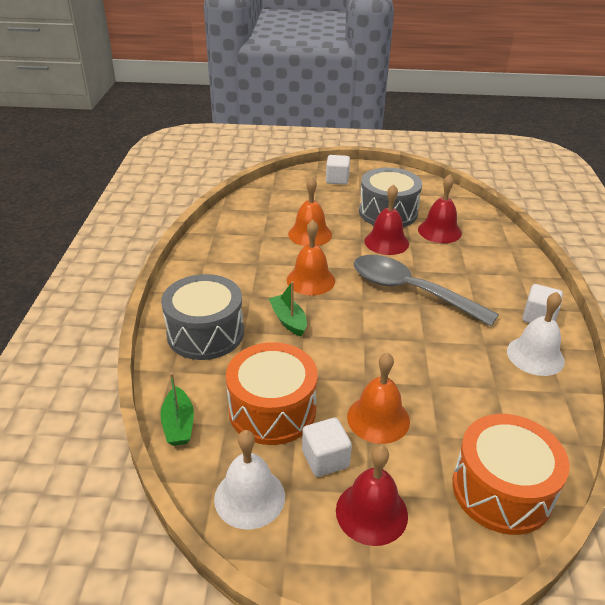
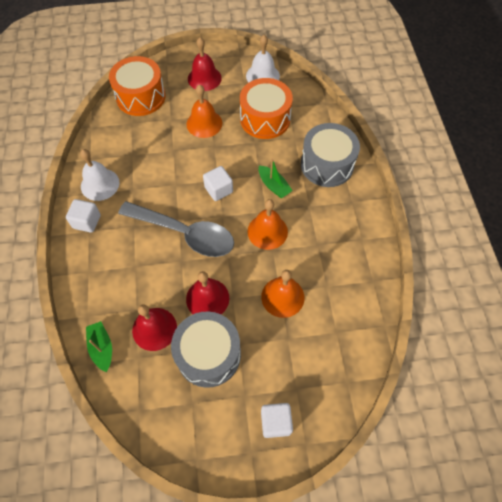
camera: 170 degrees right, 25 degrees up
green boat [160,372,194,446] -> green boat moved to [86,321,112,372]
white cube [302,418,352,477] -> white cube moved to [203,166,233,201]

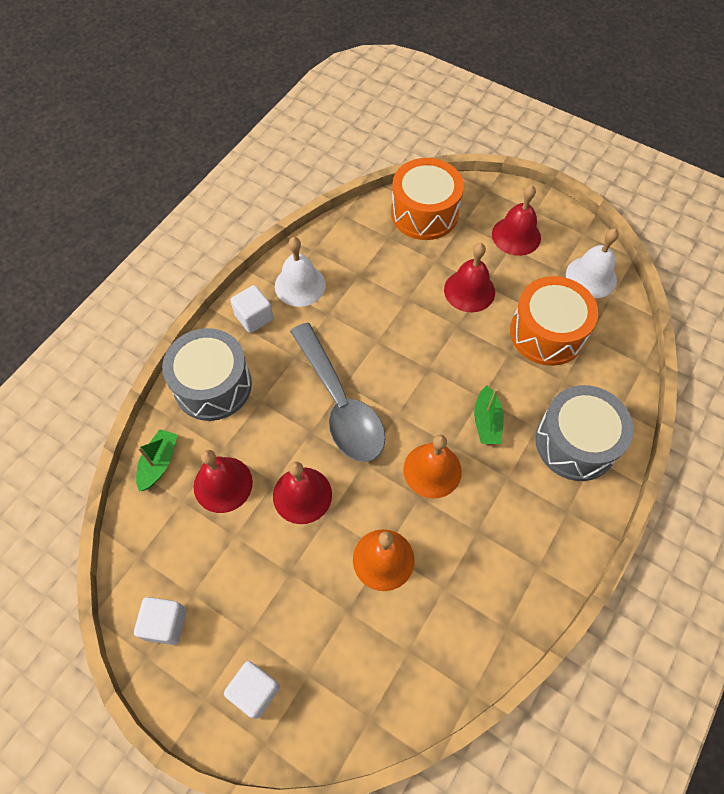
camera: 40 degrees right, 0 degrees up
grey drum [171,311,241,388] -> grey drum moved to [162,328,252,421]
orange bell [186,84,222,138] -> red bell [444,243,495,312]
white cube [203,166,233,201] -> white cube moved to [134,597,186,645]

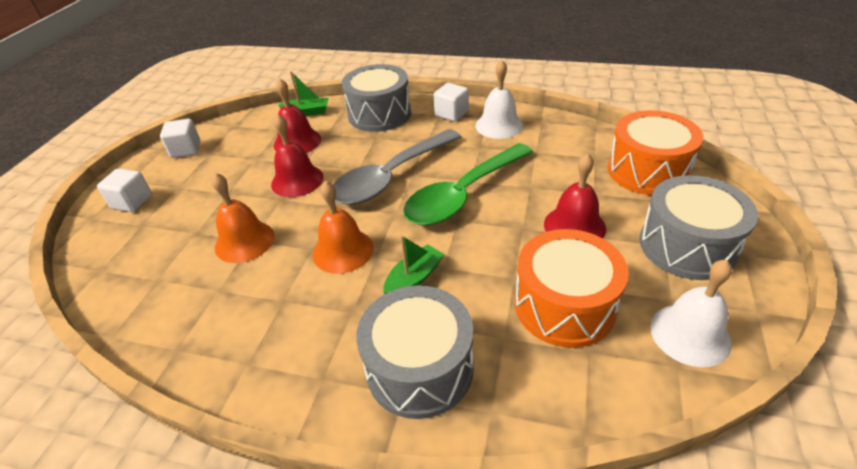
camera: 75 degrees right, 20 degrees down
green boat [474,385,504,444] -> green boat turned 150 degrees clockwise [383,235,444,294]
red bell [492,185,541,256] -> grey drum [639,175,758,280]
none -> green spoon [403,143,533,225]

